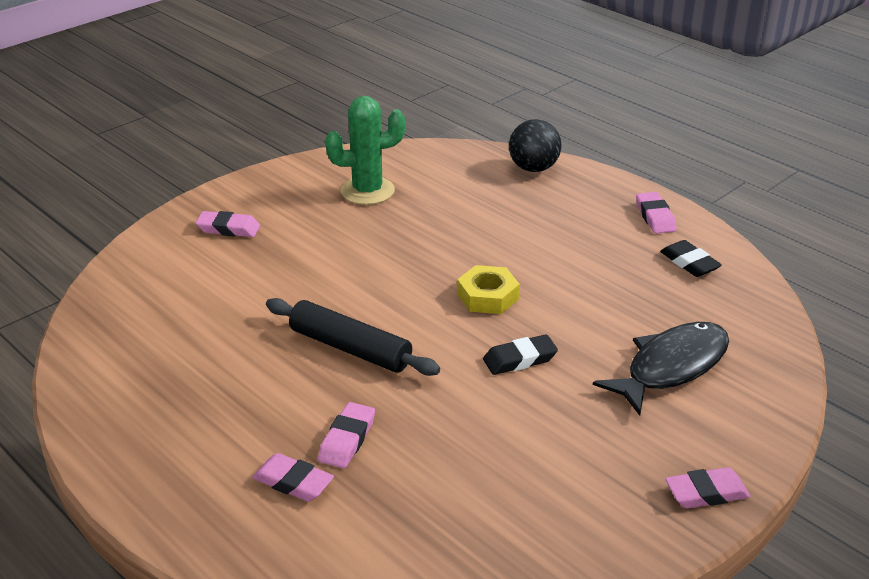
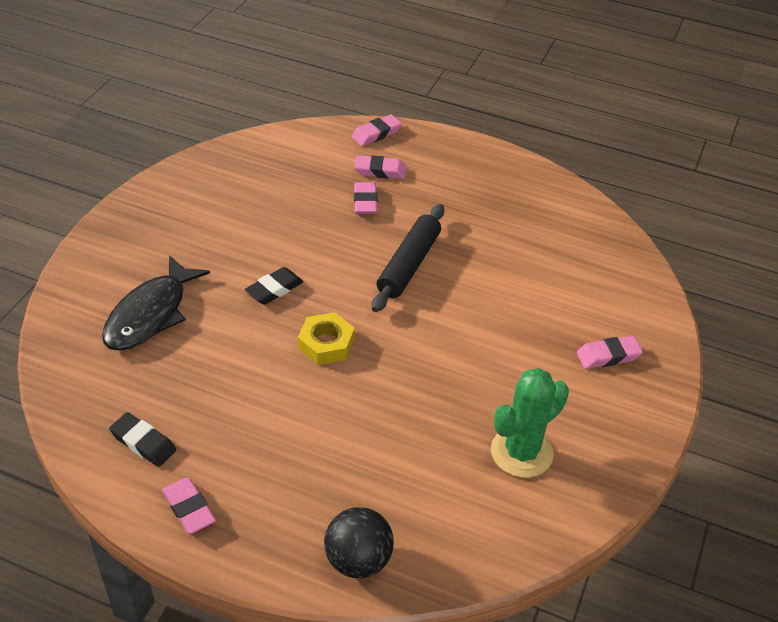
camera: 155 degrees right, 10 degrees up
black rolling pin [266,298,440,376] -> black rolling pin turned 75 degrees counterclockwise [372,204,444,312]
pink eraser [665,467,750,508] -> pink eraser moved to [352,114,402,146]

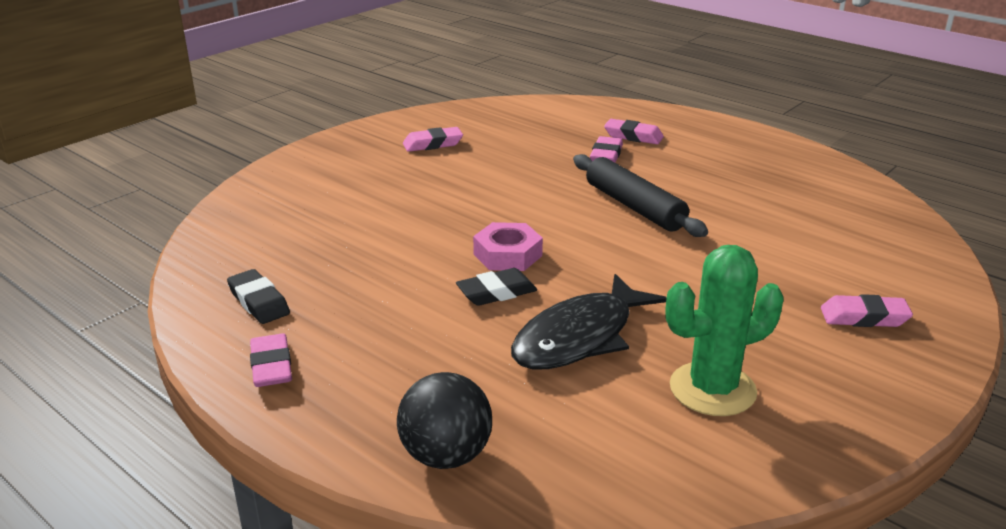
camera: 20 degrees right, 15 degrees down
black fish [102,255,210,351] -> black fish moved to [511,274,667,370]
black eraser [245,267,303,305] -> black eraser moved to [456,268,537,306]
yellow nut [298,312,355,365] -> pink nut [473,222,543,271]
pink eraser [352,114,402,146] -> pink eraser moved to [403,127,463,152]
black rolling pin [372,204,444,312] -> black rolling pin turned 75 degrees counterclockwise [573,154,708,237]

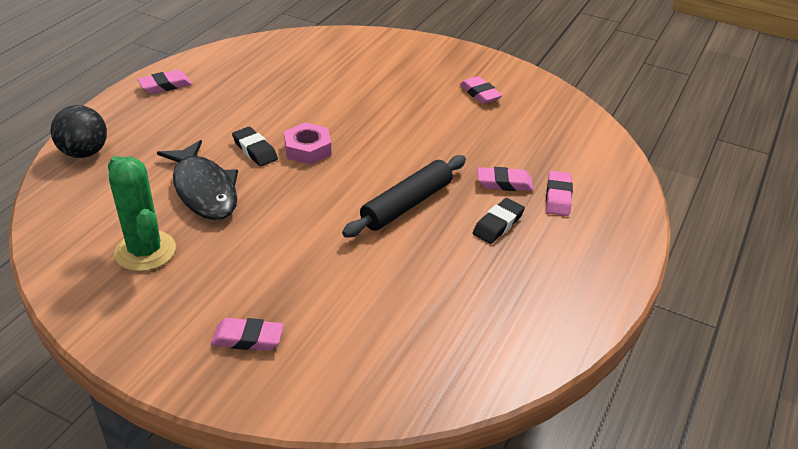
camera: 75 degrees right, 10 degrees up
black eraser [227,269,290,324] -> black eraser moved to [473,198,525,244]
black fish [511,274,667,370] -> black fish turned 150 degrees counterclockwise [157,140,238,220]
pink eraser [821,294,913,327] -> pink eraser turned 75 degrees counterclockwise [211,318,284,351]

